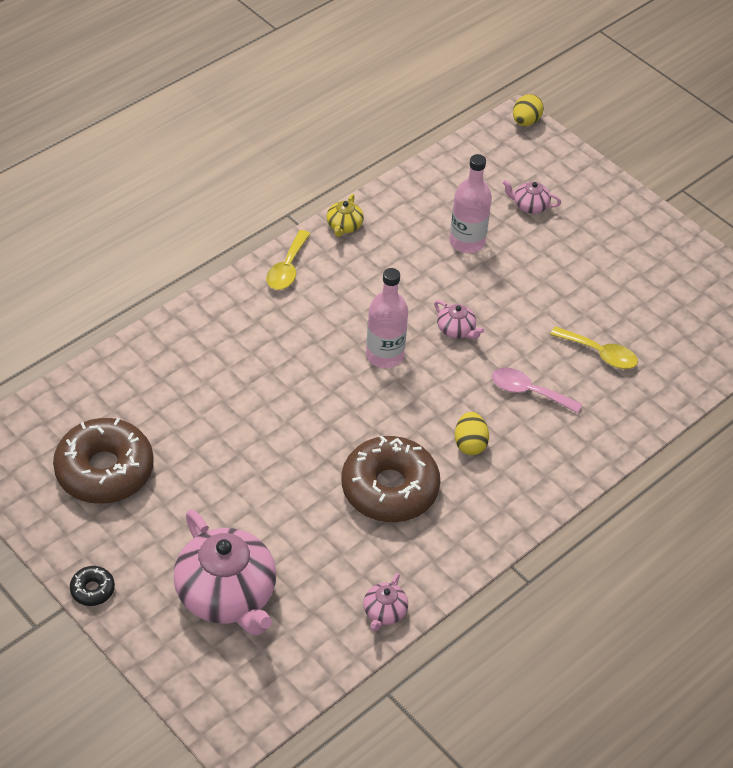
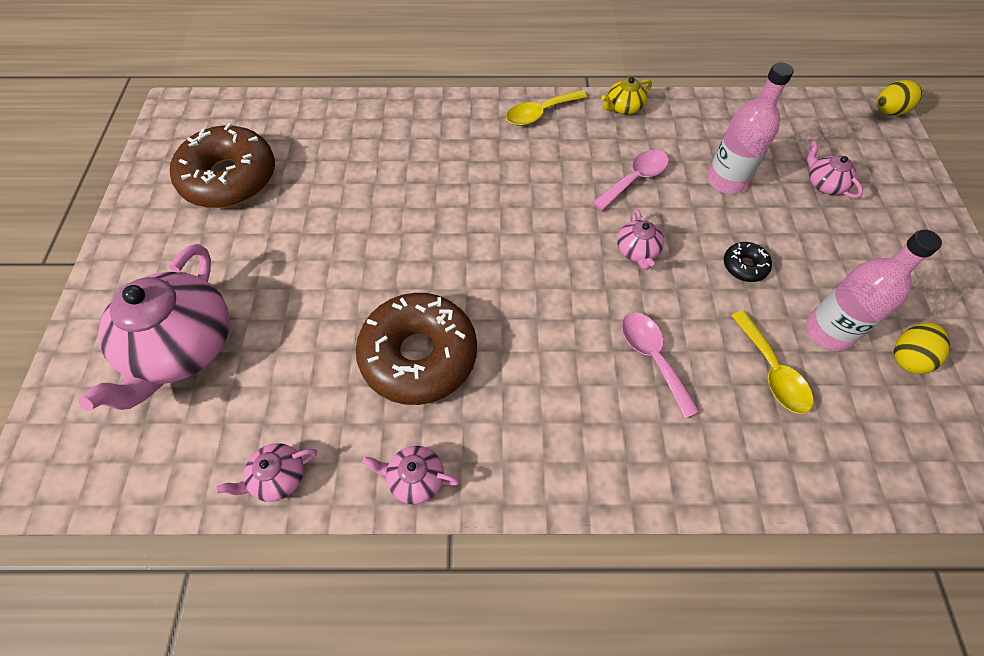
camera: 45 degrees right, 10 degrees up
black donut [70,566,115,606] -> black donut moved to [724,242,772,282]
pink bottle [366,268,408,368] -> pink bottle moved to [806,229,942,351]
yellow egg [455,412,489,455] -> yellow egg moved to [894,323,950,374]
none -> pink teapot [362,446,460,504]
none -> pink spoon [592,150,669,211]

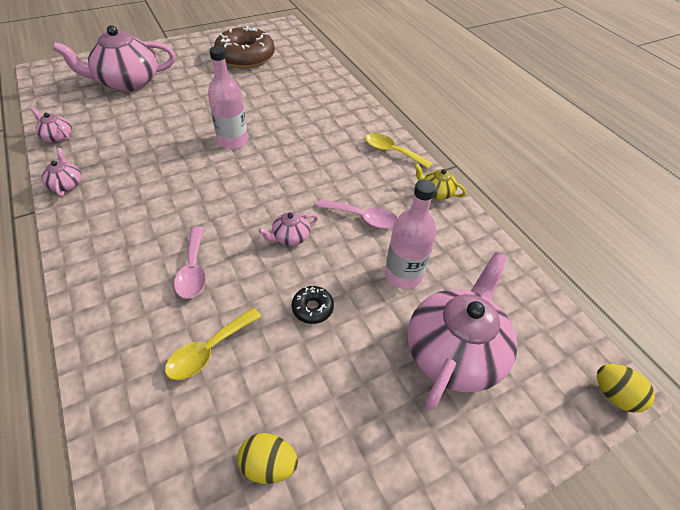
camera: 60 degrees right, 10 degrees down
brown donut [356,293,477,405] -> none
pink spoon [622,312,700,418] -> pink spoon turned 135 degrees clockwise [174,227,206,299]
pink bottle [806,229,942,351] -> pink bottle moved to [208,46,248,150]
pink teapot [807,140,863,198] -> pink teapot [407,252,517,410], size x2.26

